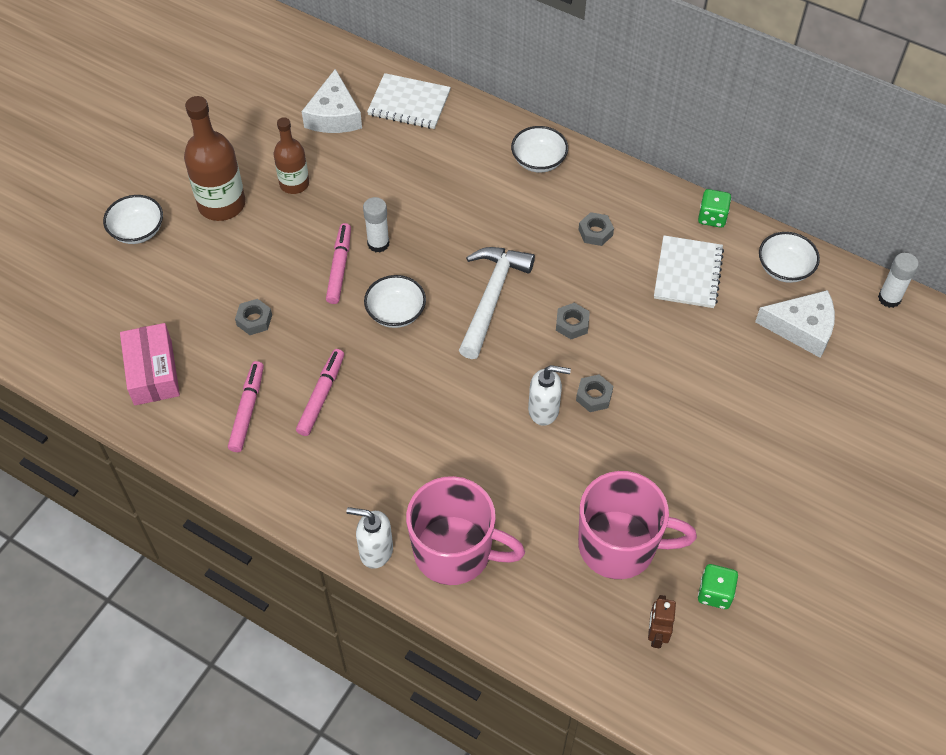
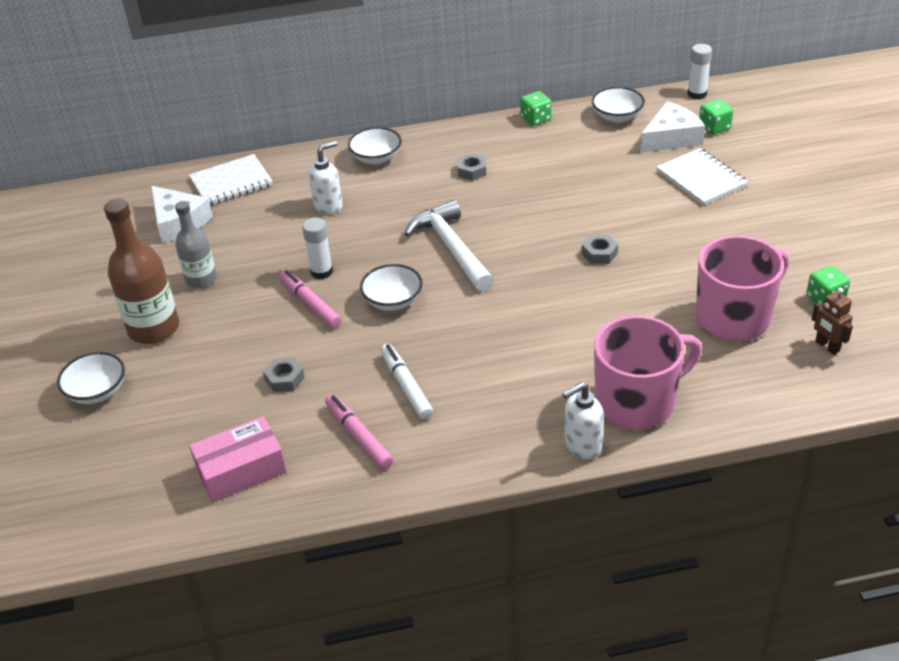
camera: 40 degrees left, 15 degrees down
pink box [120,323,180,405] -> pink box turned 60 degrees counterclockwise [189,416,287,503]
brown bottle [274,117,309,194] -> grey bottle [175,201,217,288]
pink marker [296,349,344,436] -> white marker [381,344,433,420]
white soap dispenser [528,365,571,426] -> white soap dispenser moved to [308,141,343,214]
grey nut [556,303,590,339] -> none
white notebook [654,235,724,308] -> white notebook moved to [656,148,748,205]
none -> green dice [699,99,733,135]

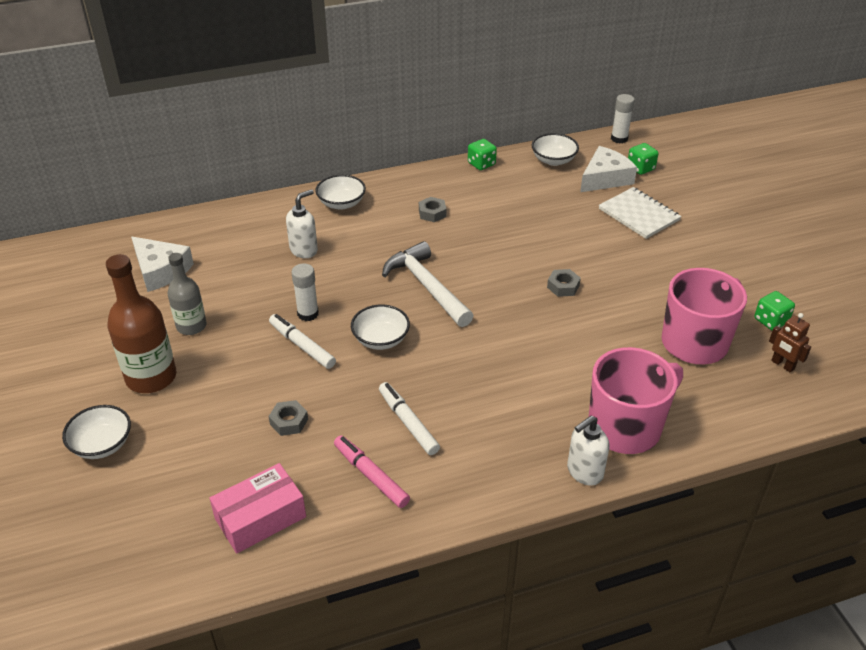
camera: 10 degrees left, 0 degrees up
white notebook [189,154,273,205] -> none
pink marker [279,270,342,328] -> white marker [269,314,336,369]

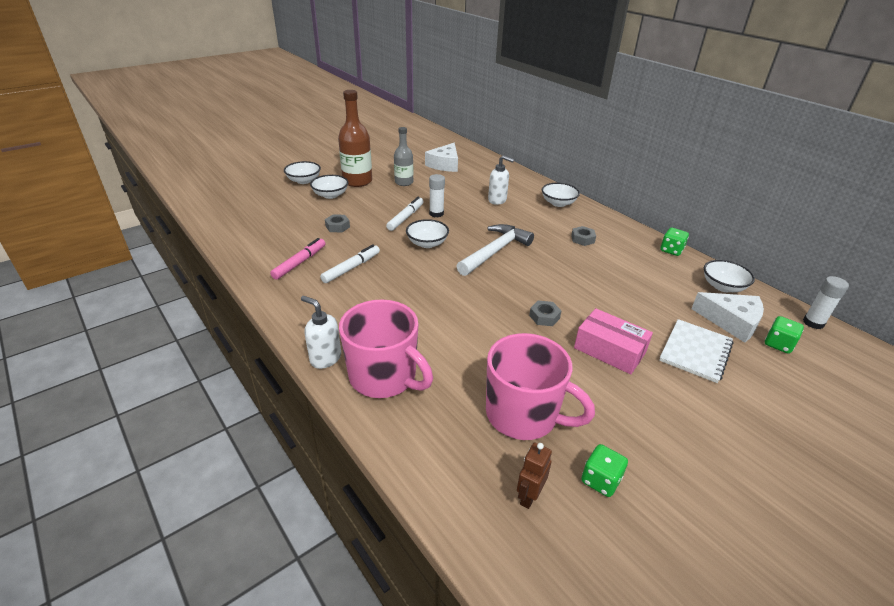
camera: 70 degrees right, 5 degrees down
pink box [210,463,306,554] -> pink box moved to [574,308,653,374]
none -> white bowl [310,175,348,199]

